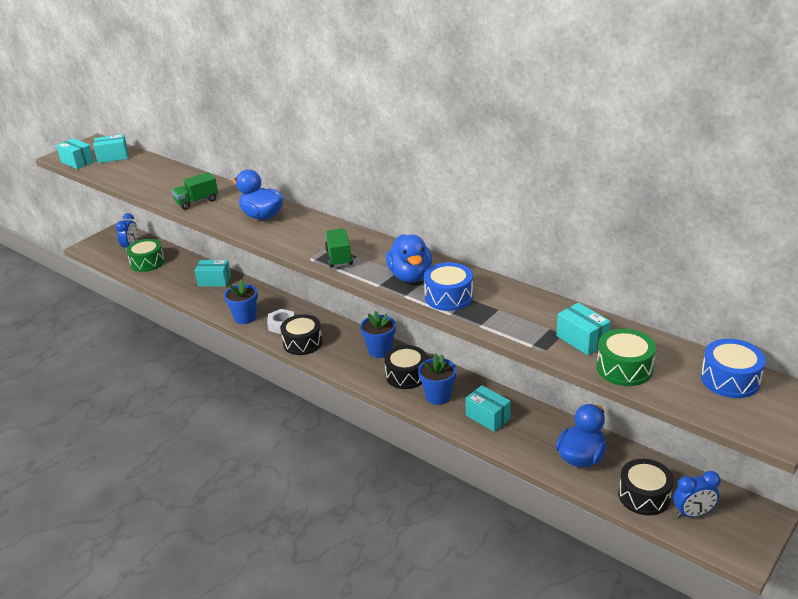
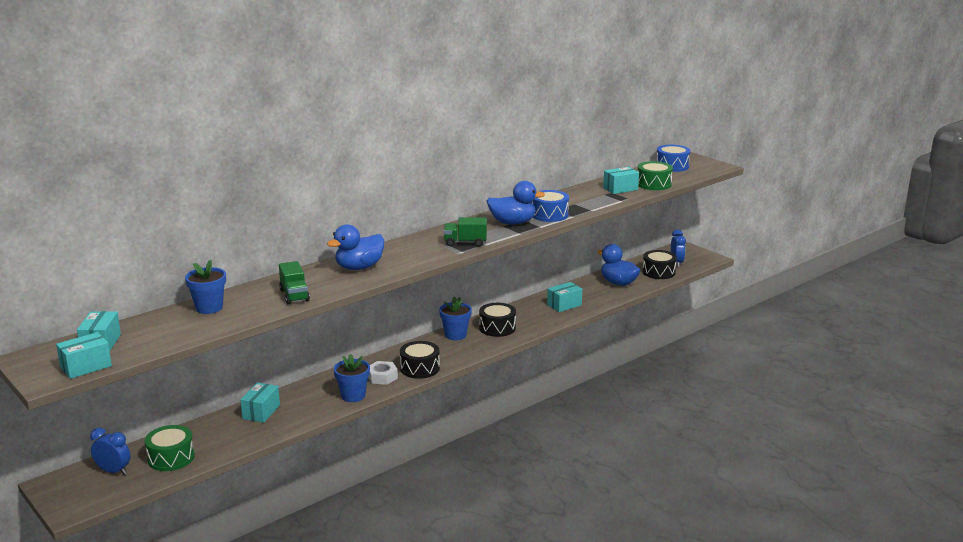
camera: 80 degrees left, 10 degrees down
blue flower pot [418,354,456,405] -> blue flower pot moved to [185,260,226,314]

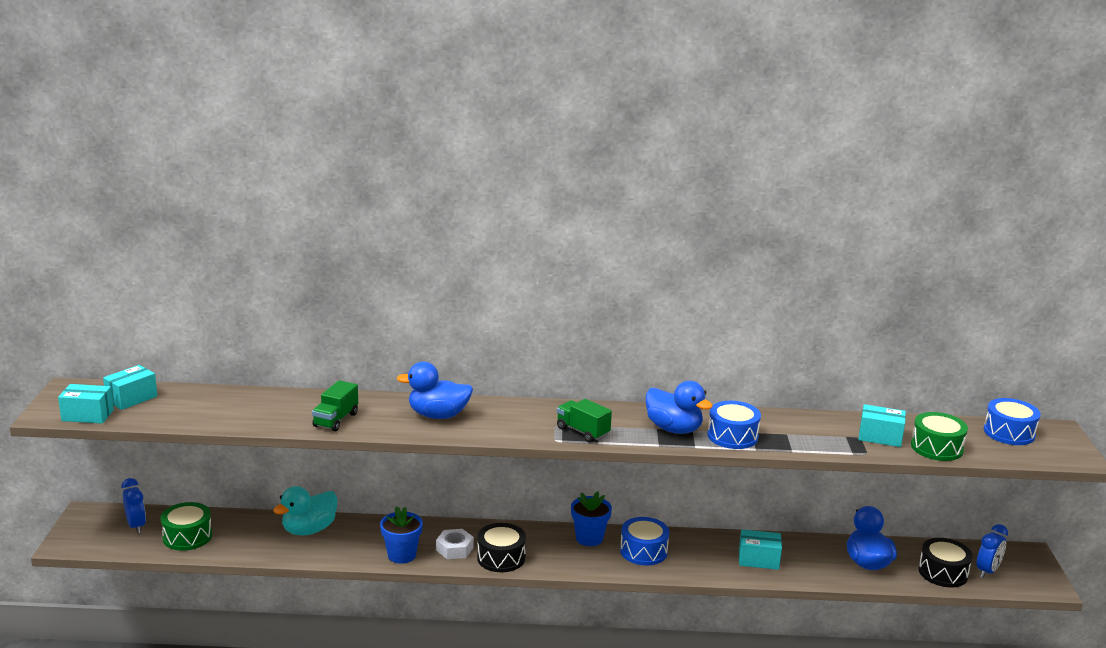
camera: 40 degrees right, 0 degrees up
blue flower pot [185,260,226,314] -> none
turquoise box [240,383,280,423] -> turquoise duck [273,486,337,535]
black drum [479,303,516,337] -> blue drum [620,517,669,565]

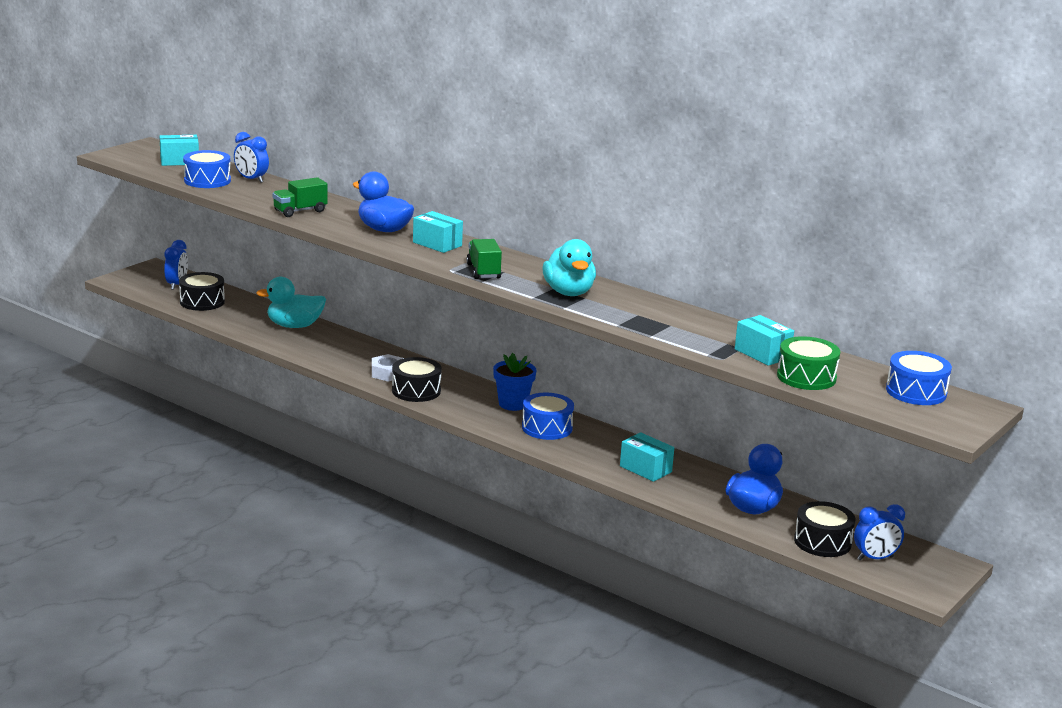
camera: 35 degrees right, 0 degrees up
turquoise box [58,384,114,423] -> turquoise box moved to [413,211,463,253]
green drum [161,502,212,551] -> black drum [179,272,225,311]
blue flower pot [380,506,423,564] -> none
blue duck [646,381,713,434] -> turquoise duck [542,239,596,296]
blue drum [707,401,761,449] -> blue drum moved to [183,150,231,188]
none -> blue clock [234,132,269,183]

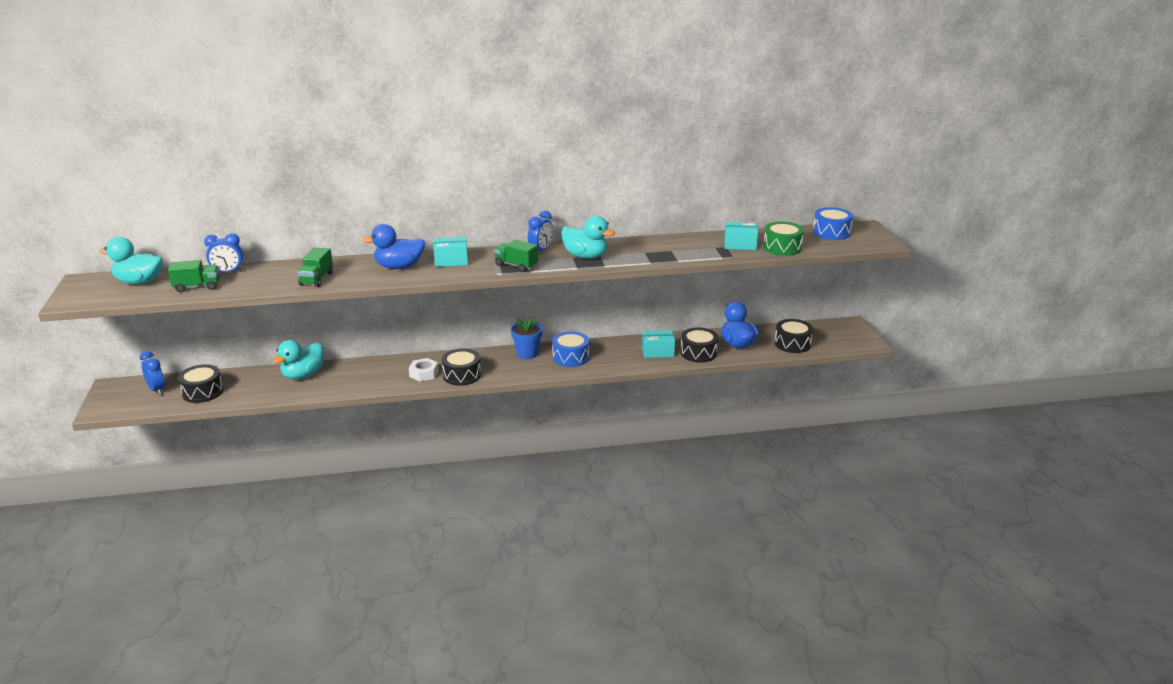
camera: 45 degrees left, 5 degrees up
turquoise box [159,135,199,166] -> turquoise duck [99,237,163,285]
blue drum [183,150,231,188] -> green truck [168,260,220,292]
blue clock [854,504,905,560] -> blue clock moved to [528,210,553,251]
none -> black drum [681,327,718,363]

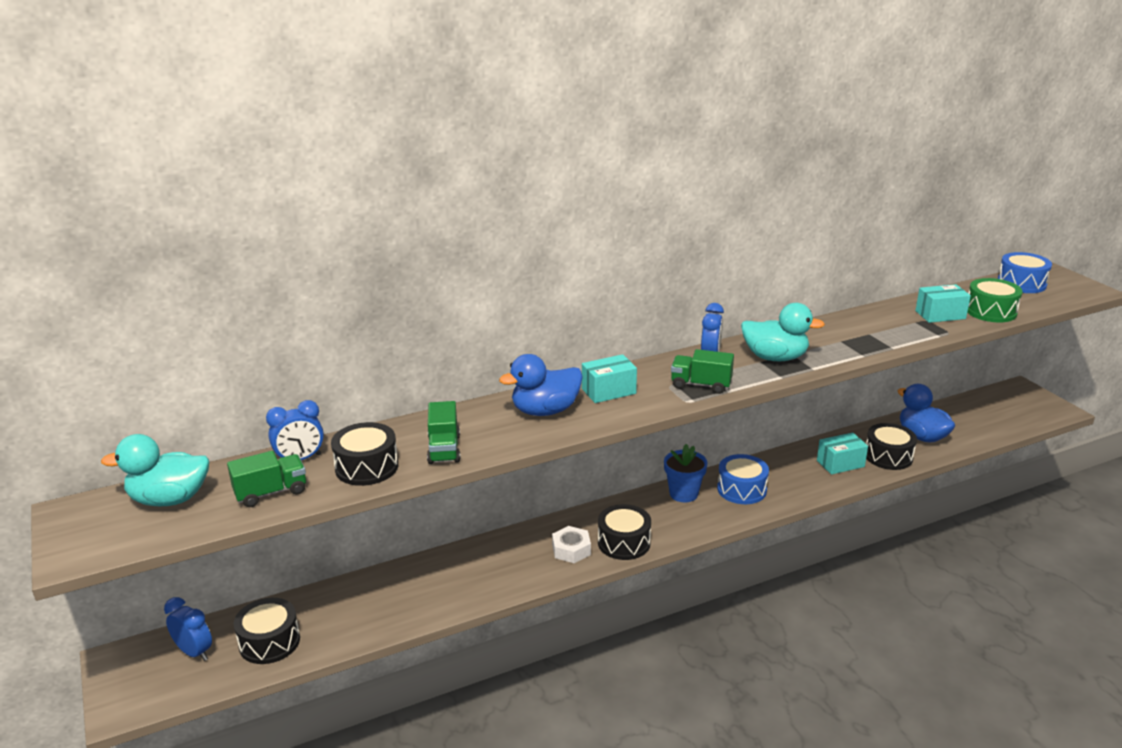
camera: 15 degrees left, 0 degrees up
turquoise duck [273,340,323,379] -> none
black drum [775,319,813,353] -> black drum moved to [331,422,398,486]

